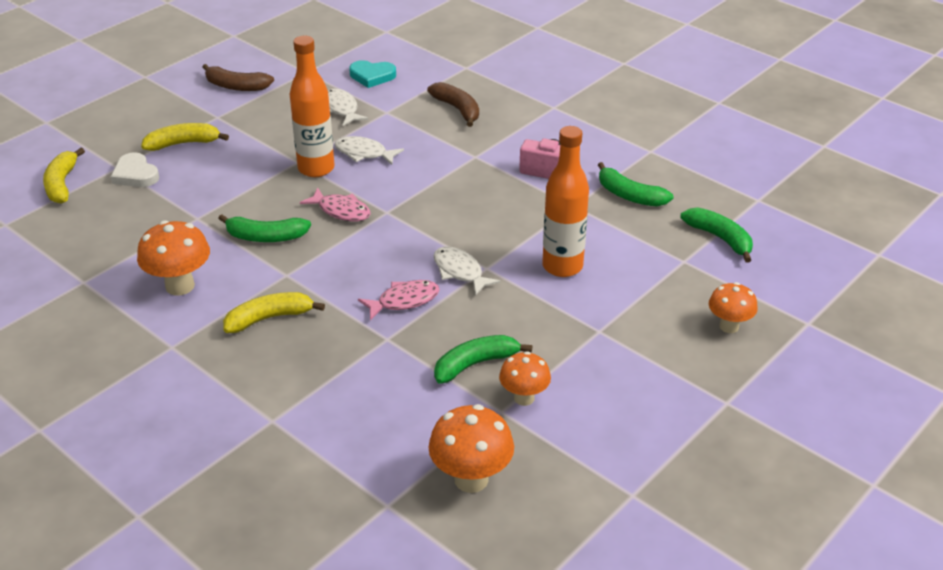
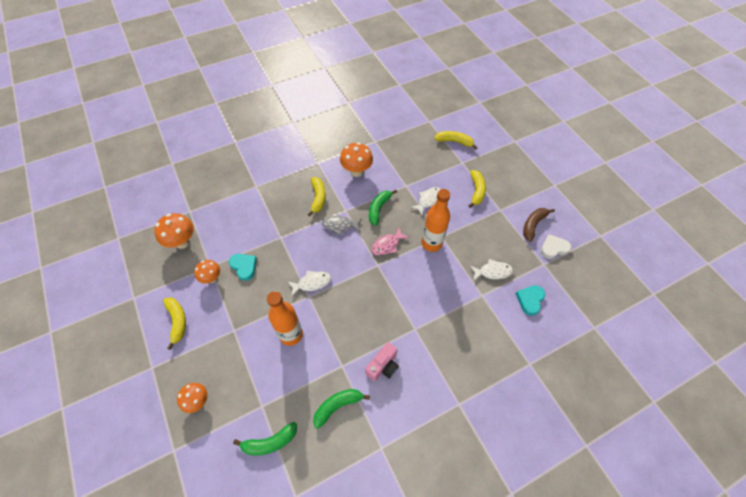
camera: 110 degrees right, 20 degrees up
white heart [111,152,159,187] -> white heart moved to [541,234,571,259]
white fish [334,136,404,165] -> white fish moved to [411,187,441,215]
pink fish [358,280,440,320] -> none
brown banana [427,82,479,127] -> none
green banana [434,335,532,384] -> turquoise heart [229,254,257,281]
none -> yellow banana [163,297,186,350]
none -> grey fish [322,216,362,235]

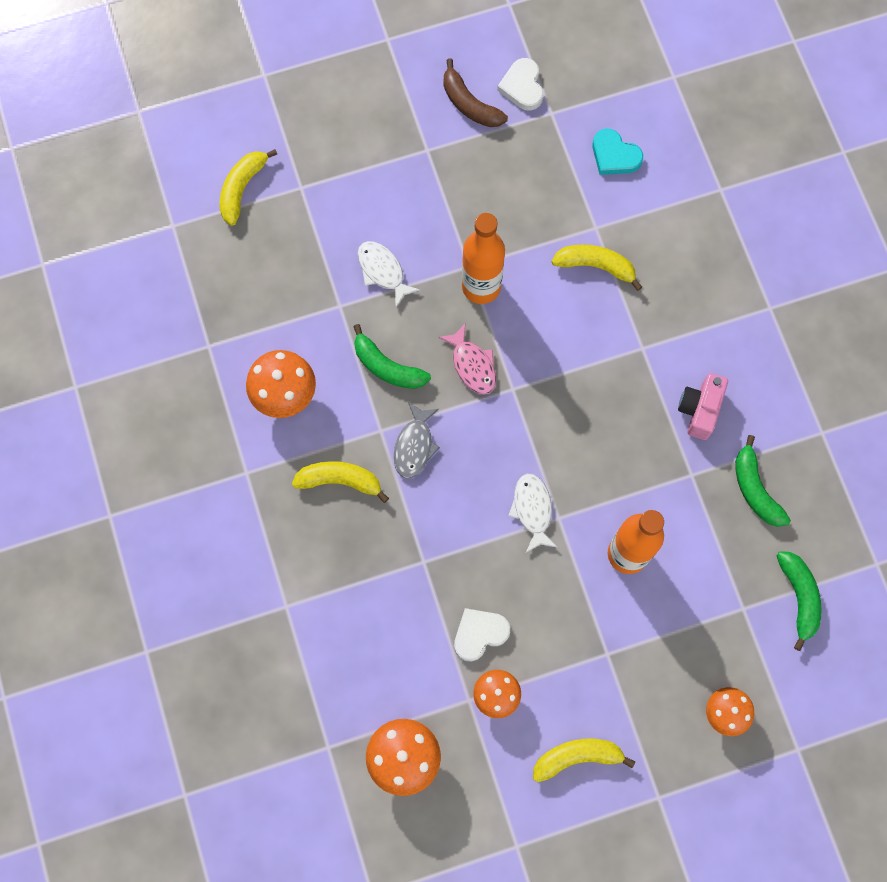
camera: 80 degrees left, 15 degrees up
turquoise heart [229,254,257,281] -> white heart [454,608,510,661]
pink camera [365,342,399,381] -> pink camera turned 120 degrees counterclockwise [678,373,728,440]
yellow banana [468,170,486,208] -> yellow banana moved to [551,245,642,291]
white fish [470,259,513,280] -> none

